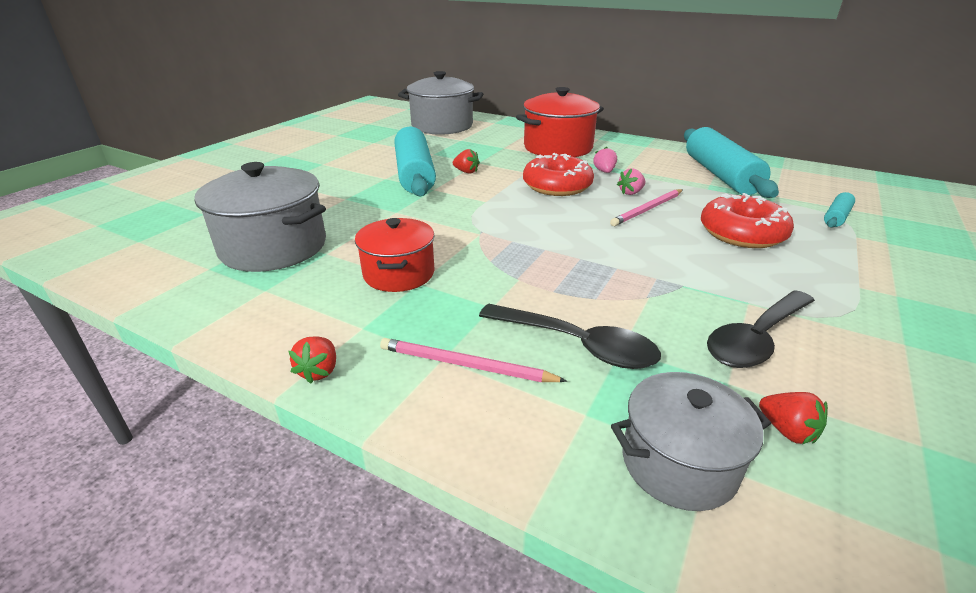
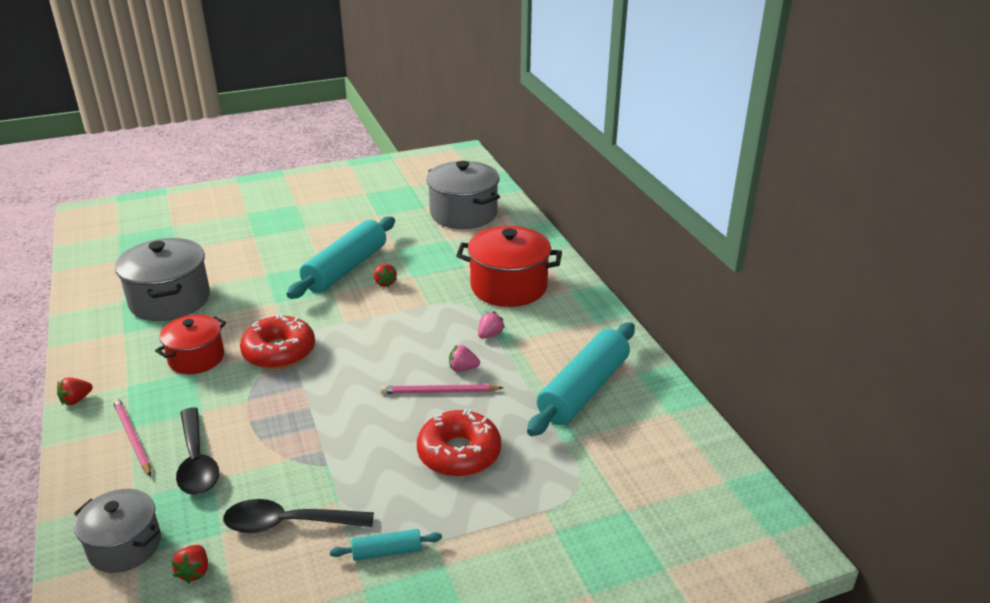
camera: 40 degrees right, 0 degrees up
red donut [523,153,594,196] -> red donut moved to [240,314,315,369]
turquoise rolling pin [824,192,855,228] -> turquoise rolling pin moved to [330,529,442,561]

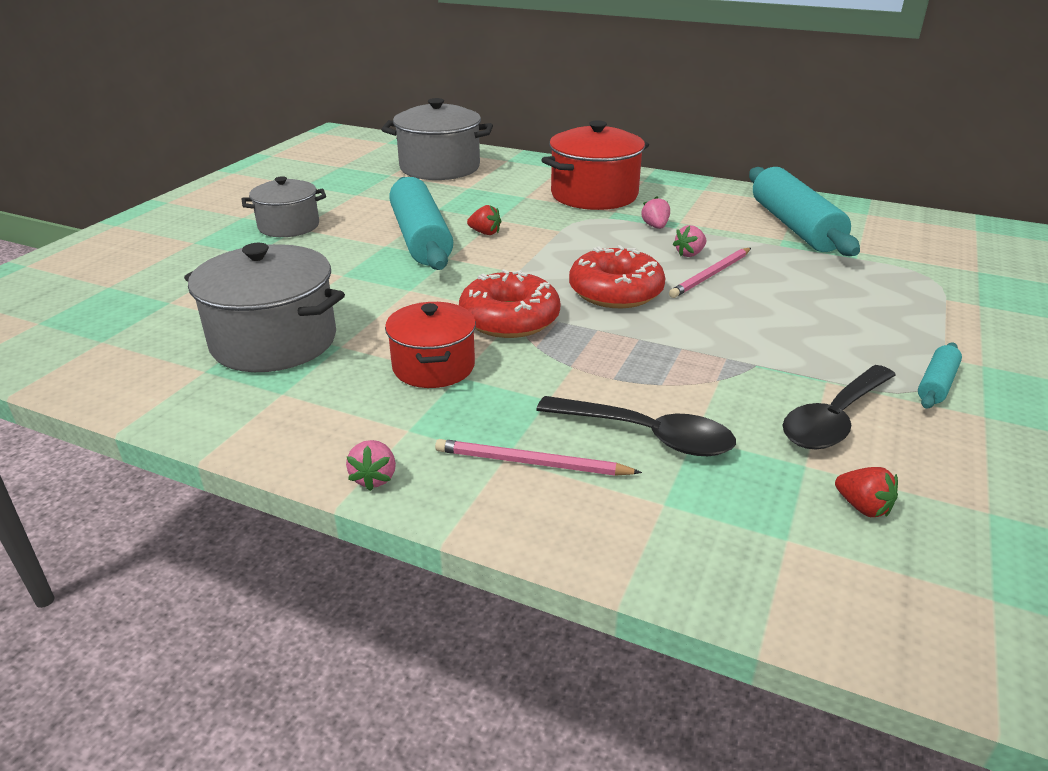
camera: 45 degrees left, 0 degrees up
red strawberry [57,378,93,405] -> pink strawberry [346,440,396,491]
grey pot [74,489,161,573] -> grey pot moved to [242,176,326,237]
red donut [417,409,501,477] -> red donut moved to [569,245,666,308]

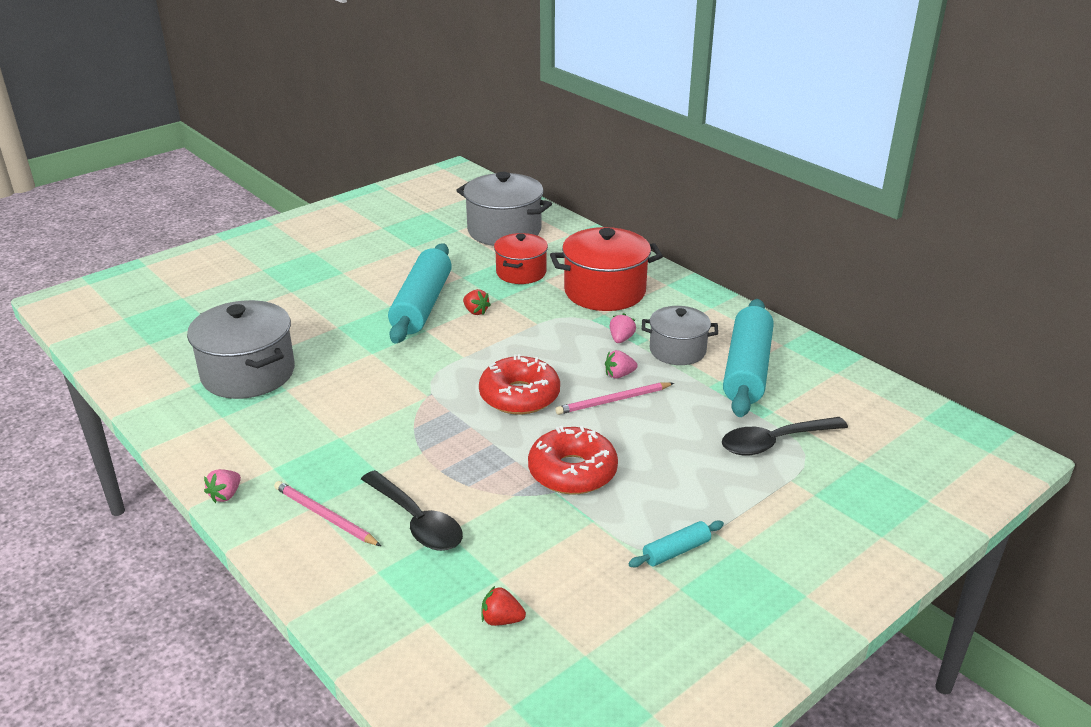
camera: 25 degrees right, 0 degrees up
grey pot [242,176,326,237] -> grey pot moved to [642,306,718,365]
red pot [385,302,476,388] -> red pot moved to [494,233,548,284]
red donut [459,269,560,338] -> red donut moved to [528,426,618,495]
black spoon [783,365,896,449] -> black spoon moved to [722,417,848,455]
red strawberry [835,467,898,517] -> red strawberry turned 120 degrees clockwise [481,586,526,626]

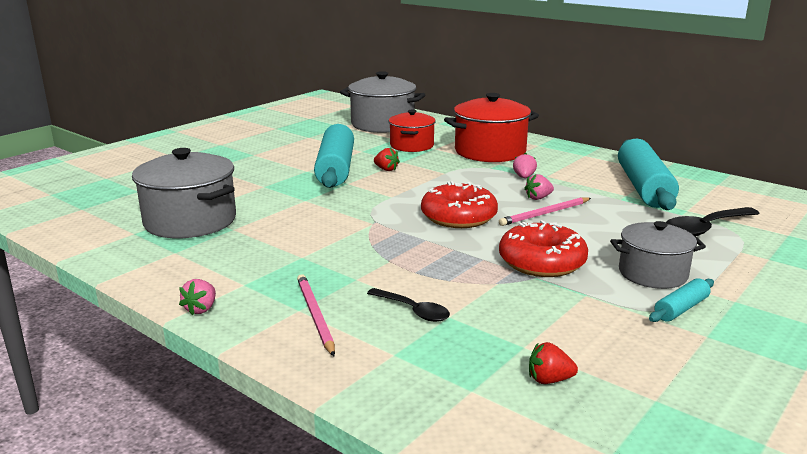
camera: 10 degrees left, 10 degrees down
pink pencil [274,481,381,546] -> pink pencil turned 45 degrees clockwise [297,274,335,356]
black spoon [361,470,463,551] -> black spoon [367,288,450,322], size x0.62
grey pot [642,306,718,365] -> grey pot moved to [610,221,706,289]

